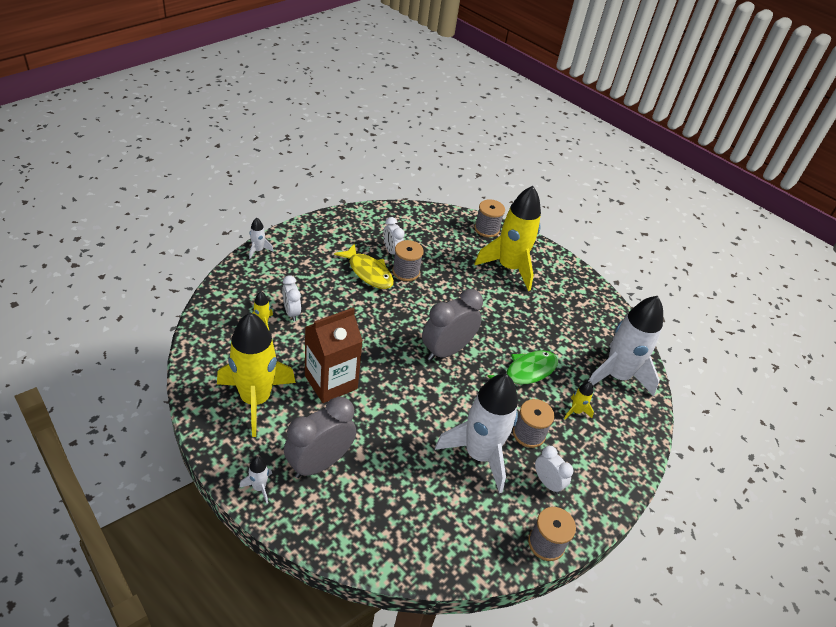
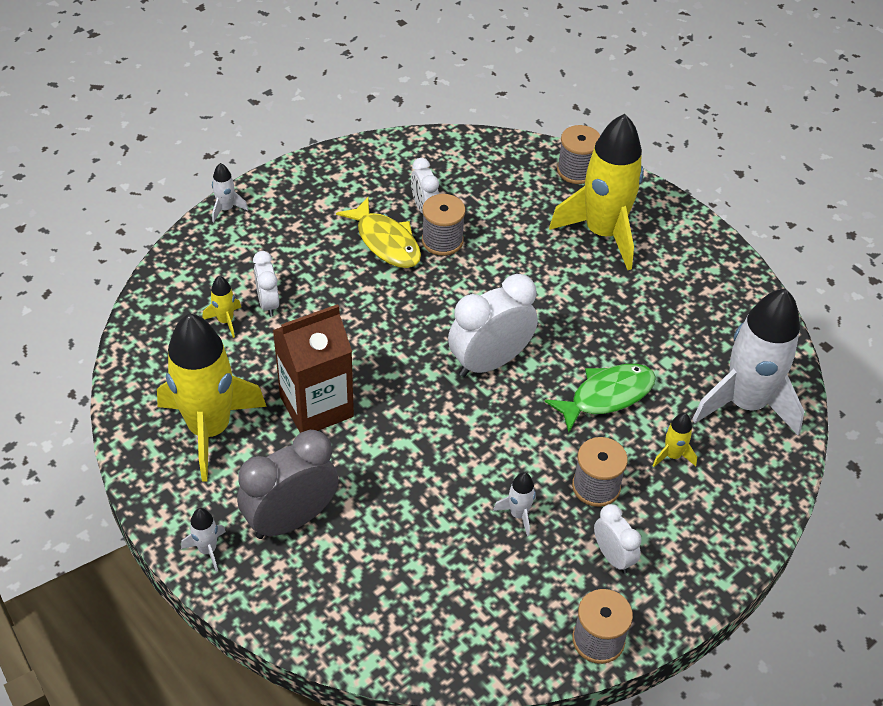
camera: 10 degrees right, 5 degrees up
grey clock [422,289,483,361] -> white clock [448,274,538,377]
white rocket [435,374,518,493] -> white rocket [493,472,536,536], size x0.40

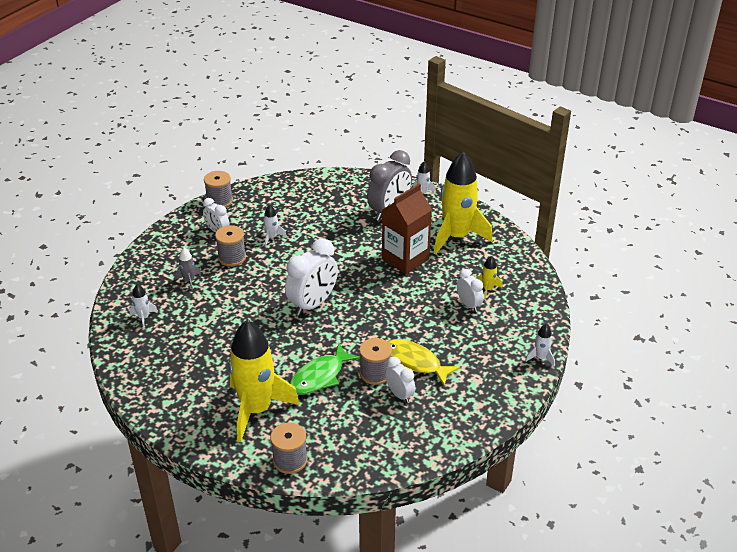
camera: 165 degrees right, 10 degrees down
green fish [544,364,656,432] -> green fish moved to [290,343,360,395]
yellow rocket [653,413,697,467] -> grey rocket [175,248,201,291]
white rocket [692,288,804,435] -> white rocket [129,284,158,329], size x0.40

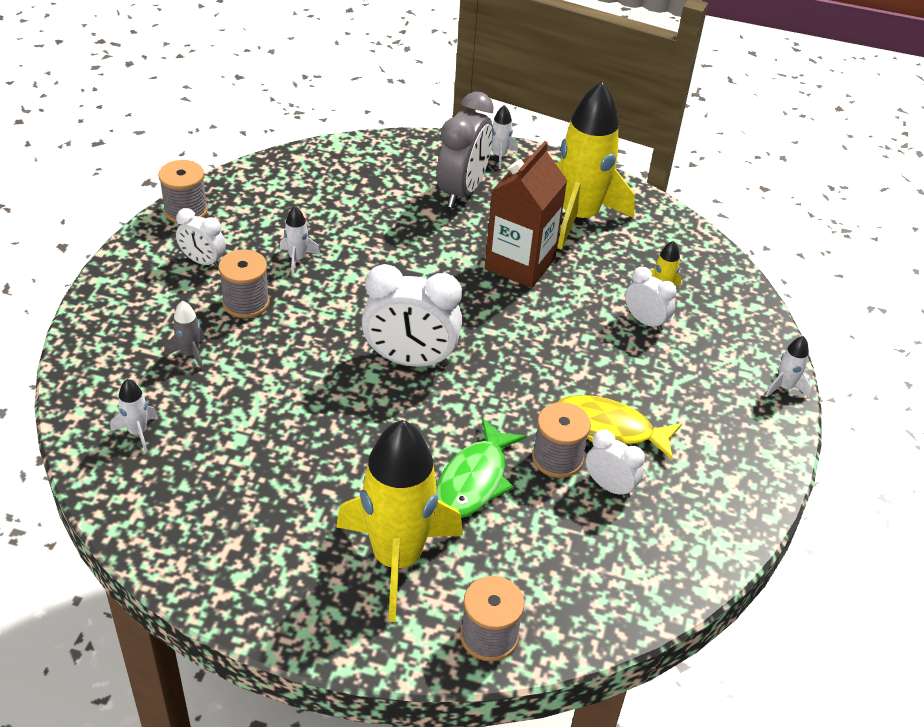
camera: 20 degrees left, 5 degrees up
white clock [285,239,338,316] -> white clock turned 75 degrees clockwise [362,264,462,367]

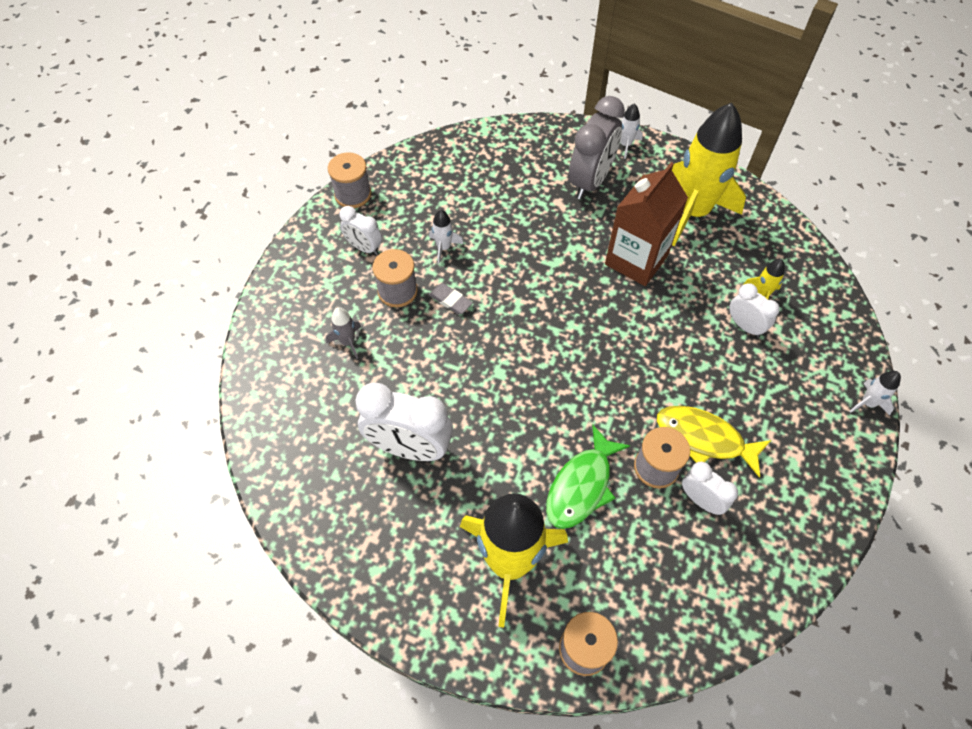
camera: 10 degrees right, 15 degrees up
white rocket [110,379,158,452] -> none
white clock [362,264,462,367] -> white clock moved to [355,383,453,461]
none -> grey eraser [429,283,473,315]

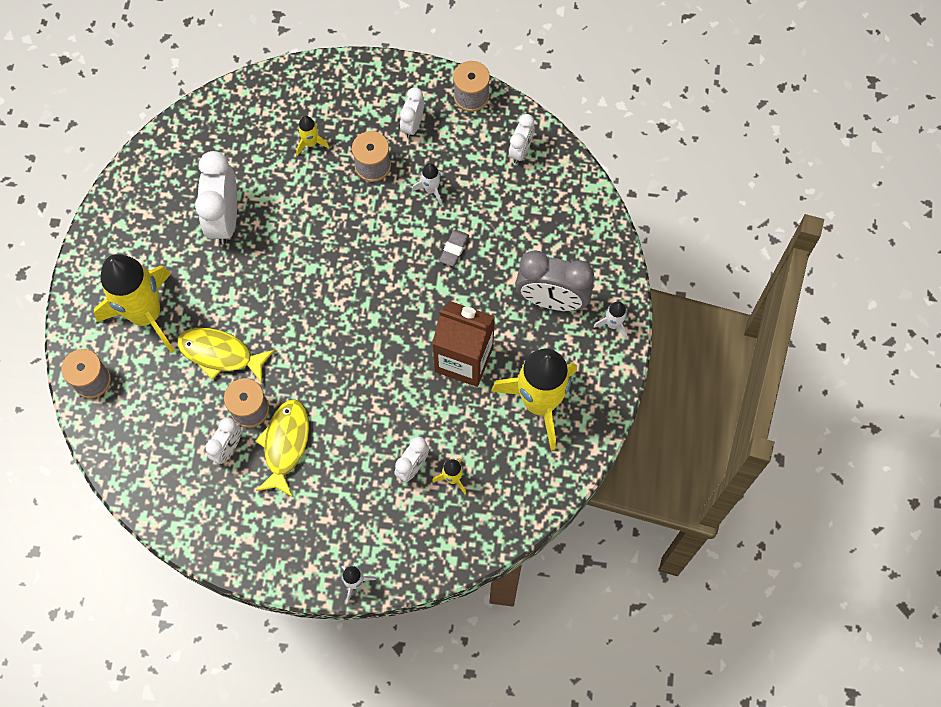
camera: 75 degrees right, 10 degrees up
grey rocket [326,307,361,359] -> yellow rocket [296,116,329,156]
grey eraser [429,283,473,315] -> grey eraser moved to [439,229,469,266]
green fish [546,425,630,529] -> yellow fish [177,328,275,383]
none -> white clock [509,114,535,164]

